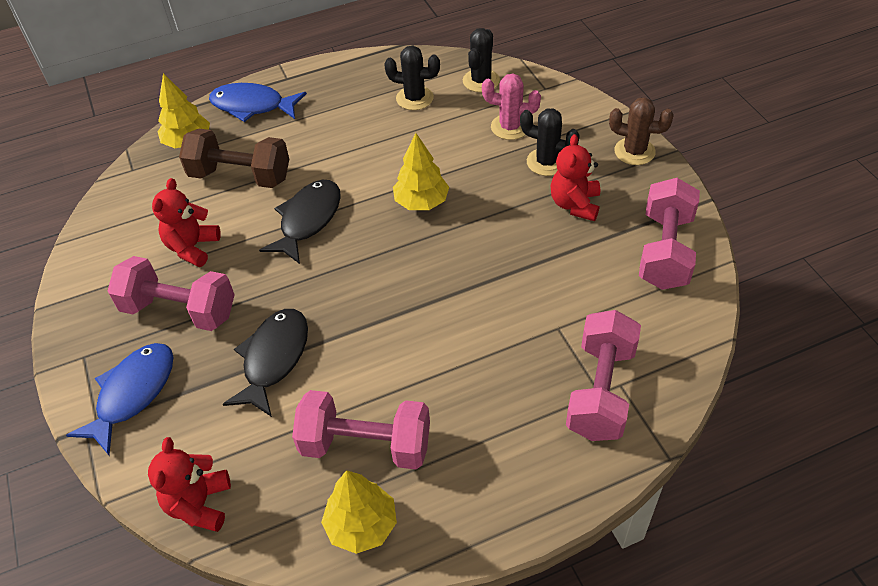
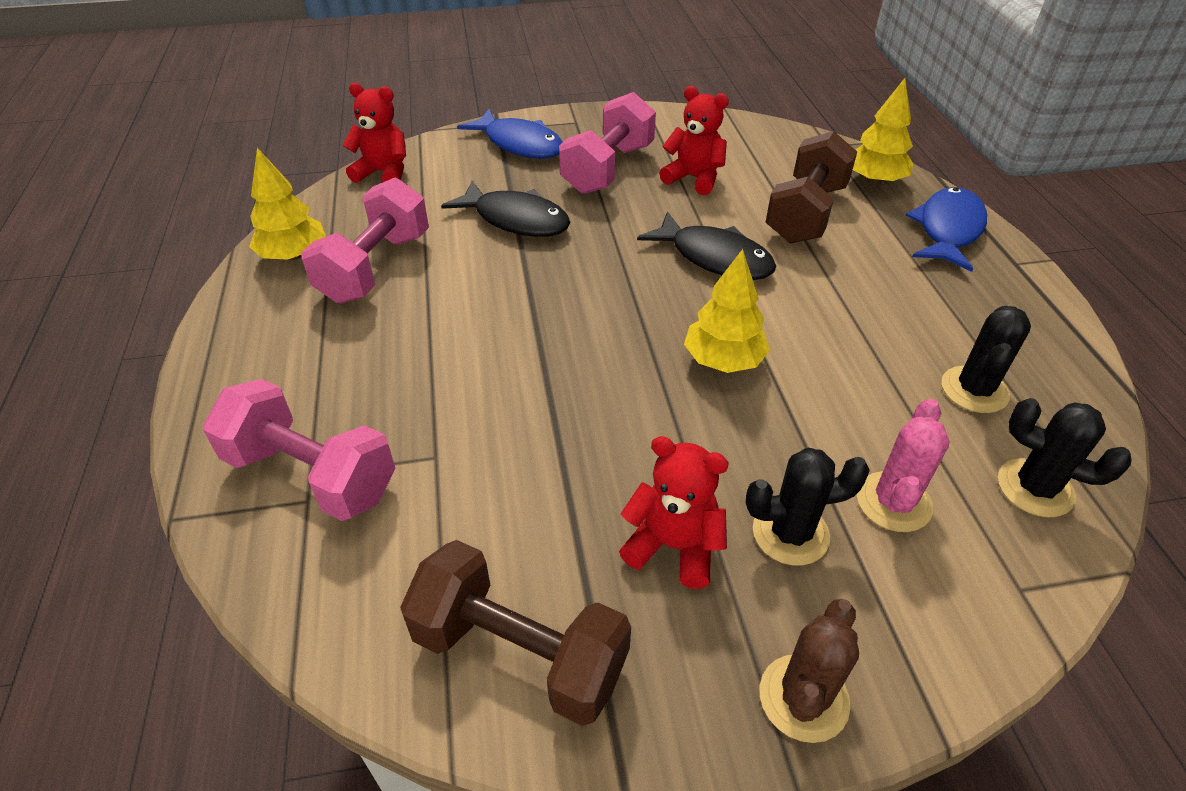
camera: 100 degrees right, 5 degrees down
black cactus [520,108,580,176] -> black cactus turned 45 degrees clockwise [746,448,870,566]
pink dumbbell [639,178,700,290] -> brown dumbbell [400,540,631,726]

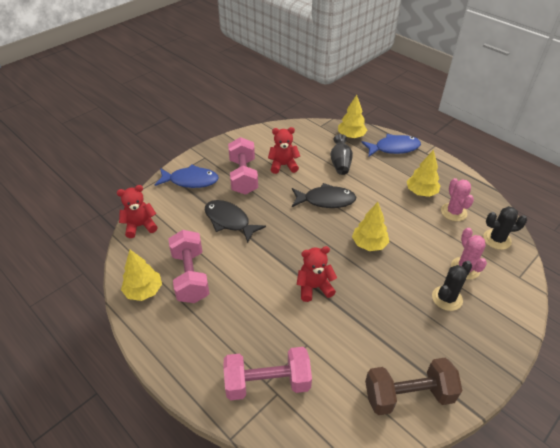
camera: 35 degrees left, 0 degrees up
black fish [441,181,570,237] -> black fish turned 135 degrees counterclockwise [205,200,266,243]
red teddy bear [619,436,729,589] -> red teddy bear moved to [297,246,337,302]
brown cactus [760,599,859,743] -> none
brown dumbbell [765,131,857,244] -> black vase [330,134,353,175]
blue fish [906,187,987,272] -> blue fish turned 90 degrees clockwise [361,134,421,156]
black cactus [942,306,1031,413] -> pink cactus [441,178,474,221]
none -> yellow tree [407,150,441,197]

